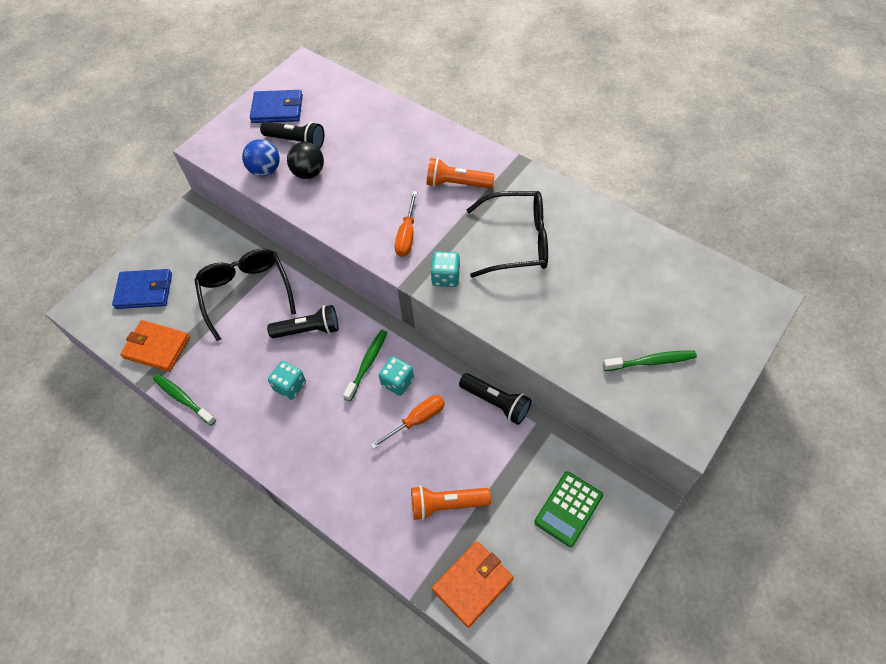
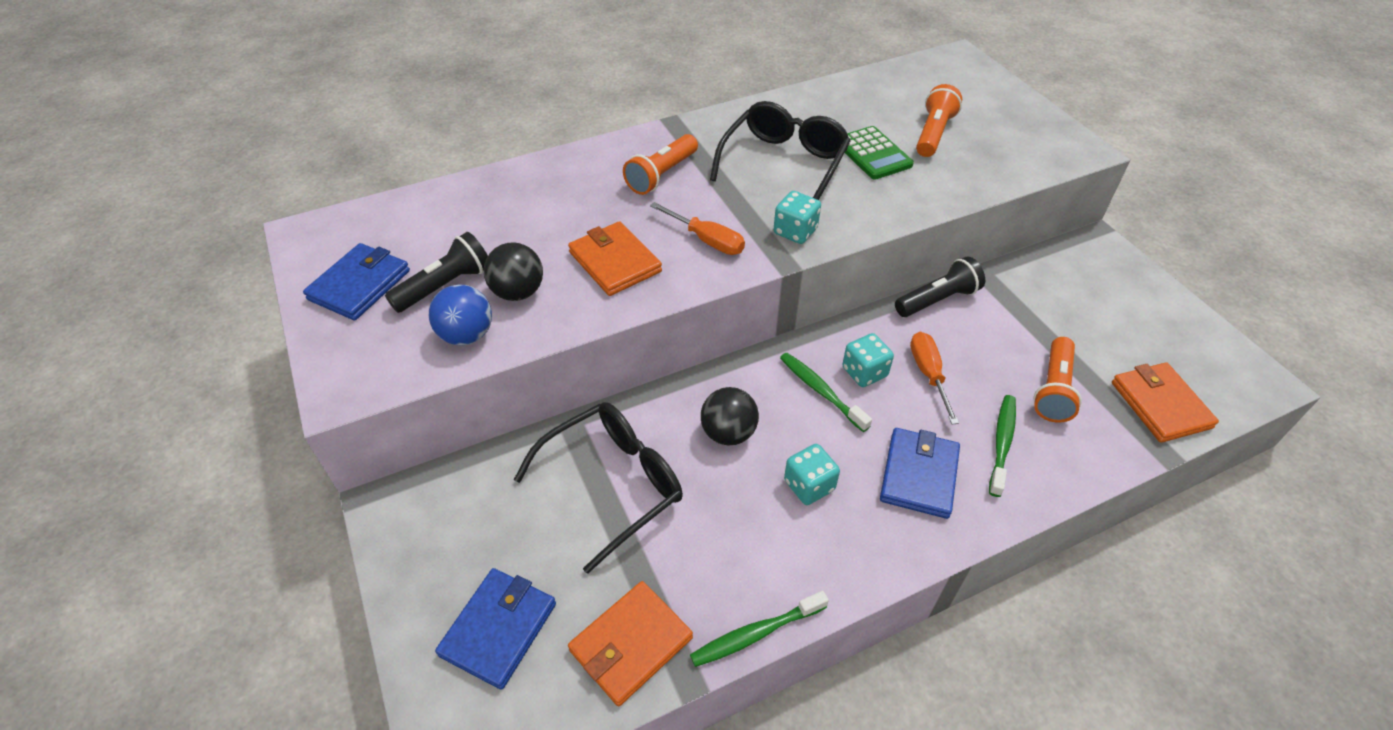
camera: 65 degrees left, 10 degrees down
black glasses [194,249,296,341] -> black glasses turned 135 degrees clockwise [514,402,683,574]
black flashlight [267,305,338,338] -> black ball [701,387,759,445]
green calculator [534,471,603,547] -> green calculator moved to [845,126,914,180]
green toothbrush [603,350,697,371] -> green toothbrush moved to [989,395,1016,497]
none -> orange wallet [568,221,662,296]
none -> blue wallet [880,428,960,519]
none -> orange flashlight [916,84,962,157]

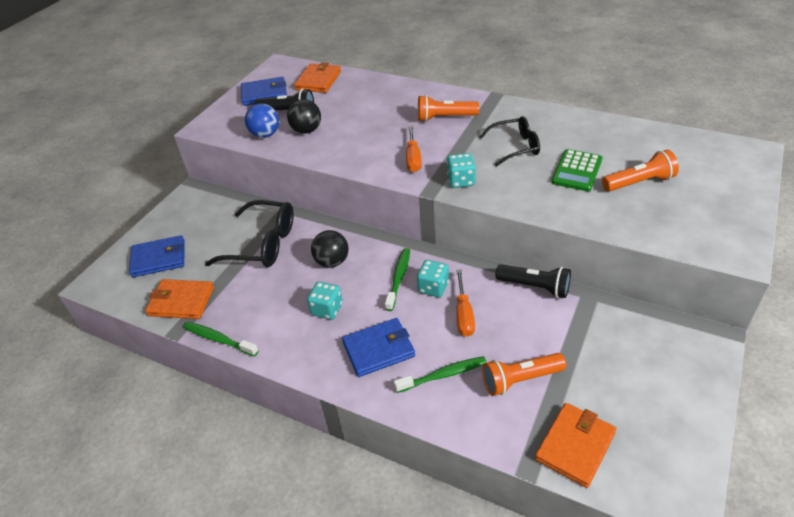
camera: 55 degrees right, 5 degrees down
orange wallet [568,221,662,296] -> orange wallet moved to [294,62,341,93]
black glasses [710,101,851,200] -> black glasses [479,116,540,167], size x0.66
orange screwdriver [910,332,959,425] -> orange screwdriver turned 135 degrees clockwise [456,270,475,337]

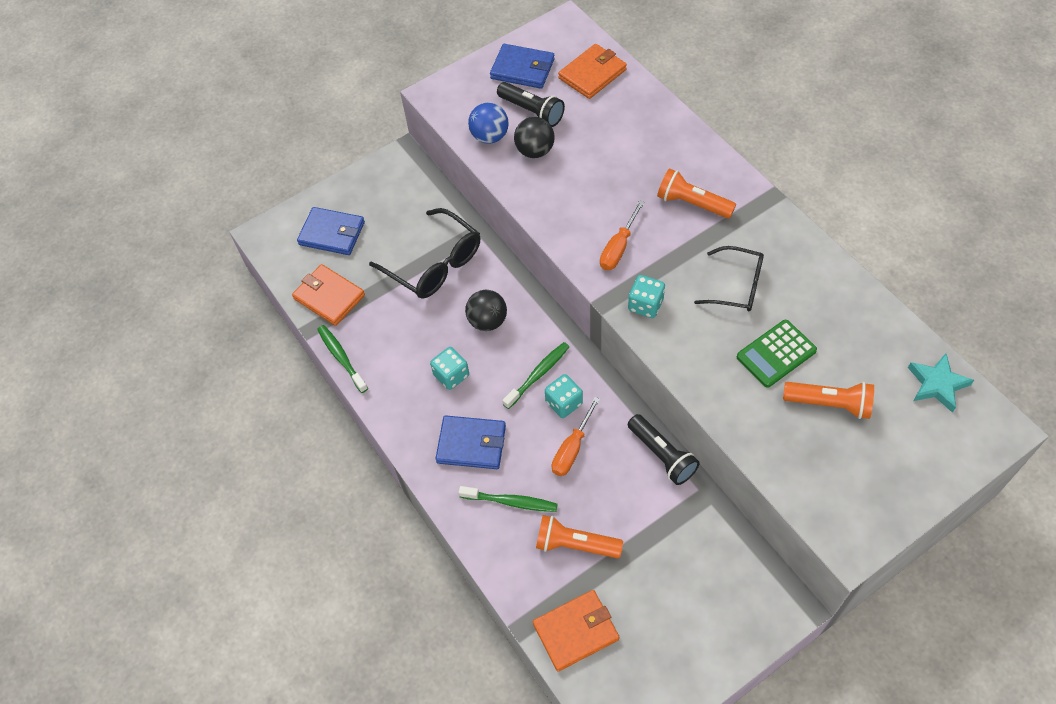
camera: 30 degrees right, 15 degrees up
none -> turquoise star [908,353,974,413]

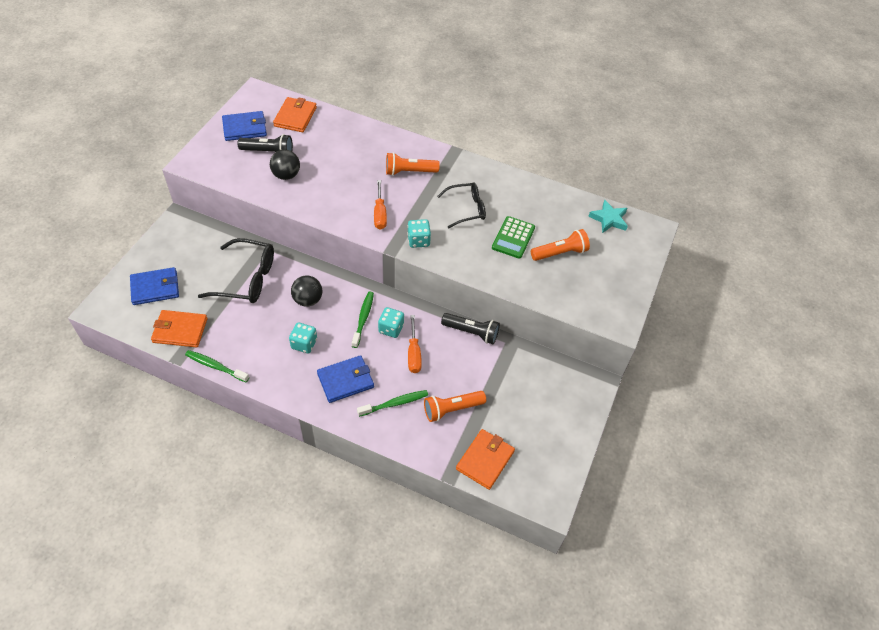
camera: 40 degrees left, 5 degrees down
blue ball [468,103,508,144] -> none

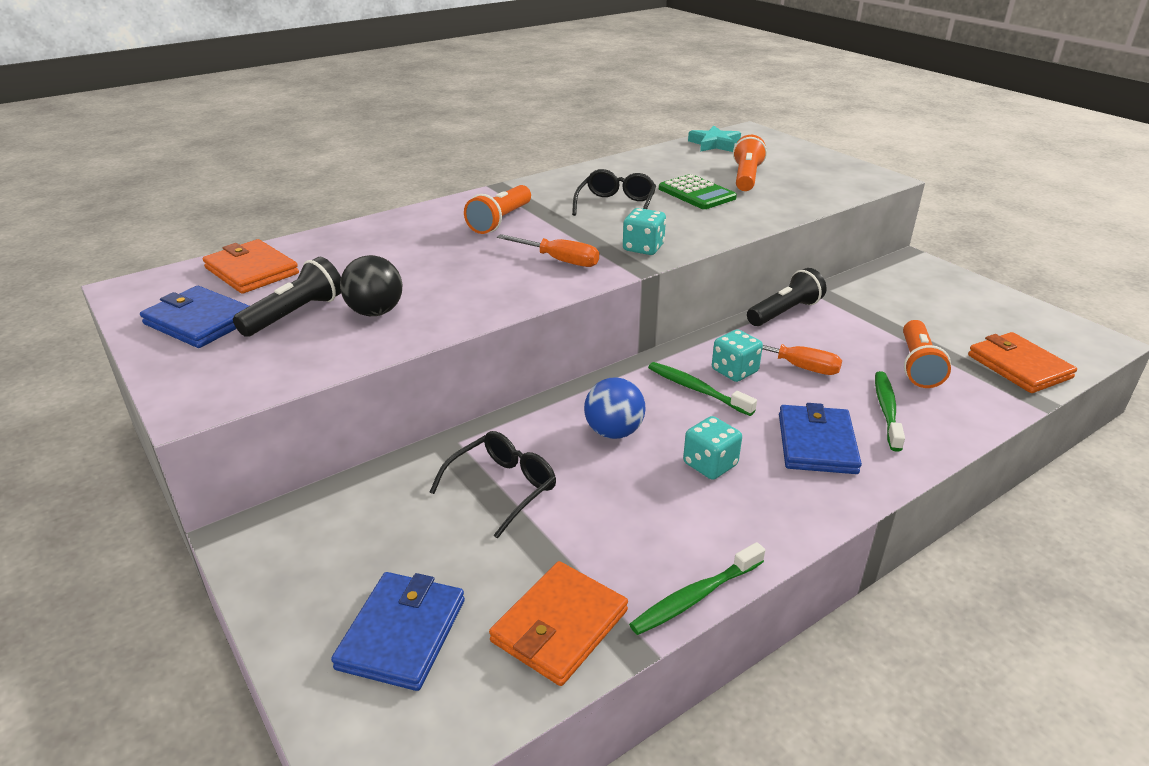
camera: 55 degrees left, 20 degrees down
black glasses [198,238,274,303] -> black glasses [430,431,556,539], size x0.66
blue wallet [222,111,267,141] -> blue wallet turned 75 degrees counterclockwise [140,286,249,348]
black ball [291,275,322,307] -> blue ball [584,377,646,439]

